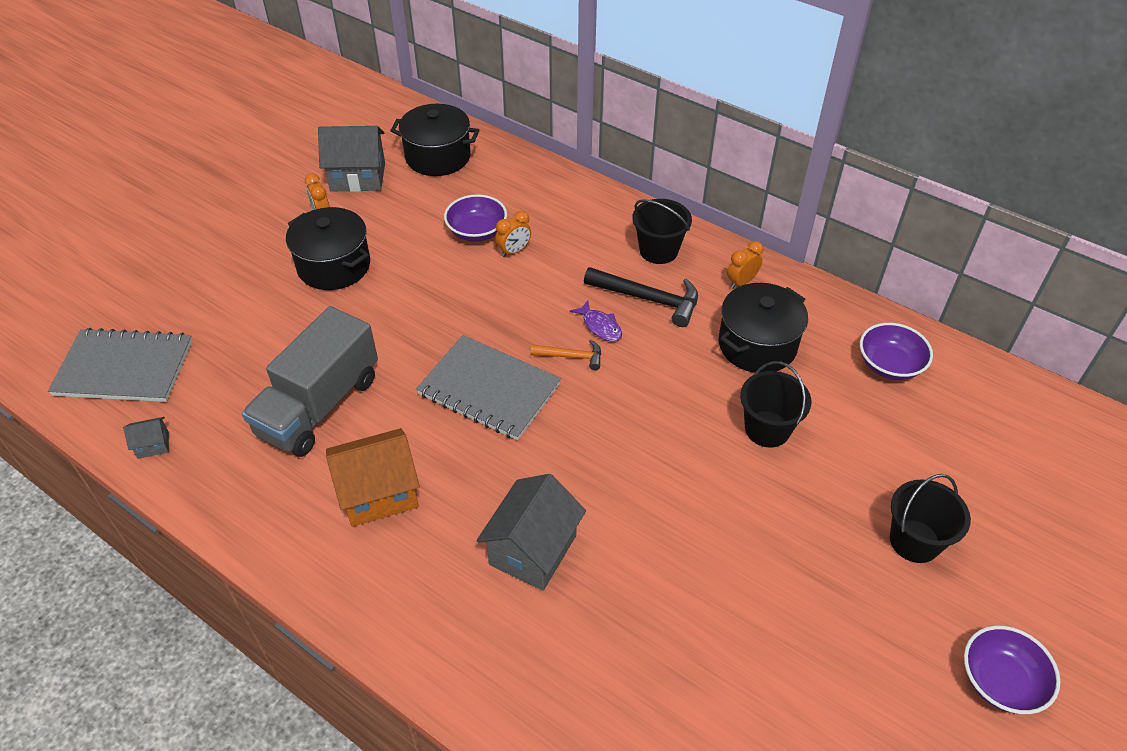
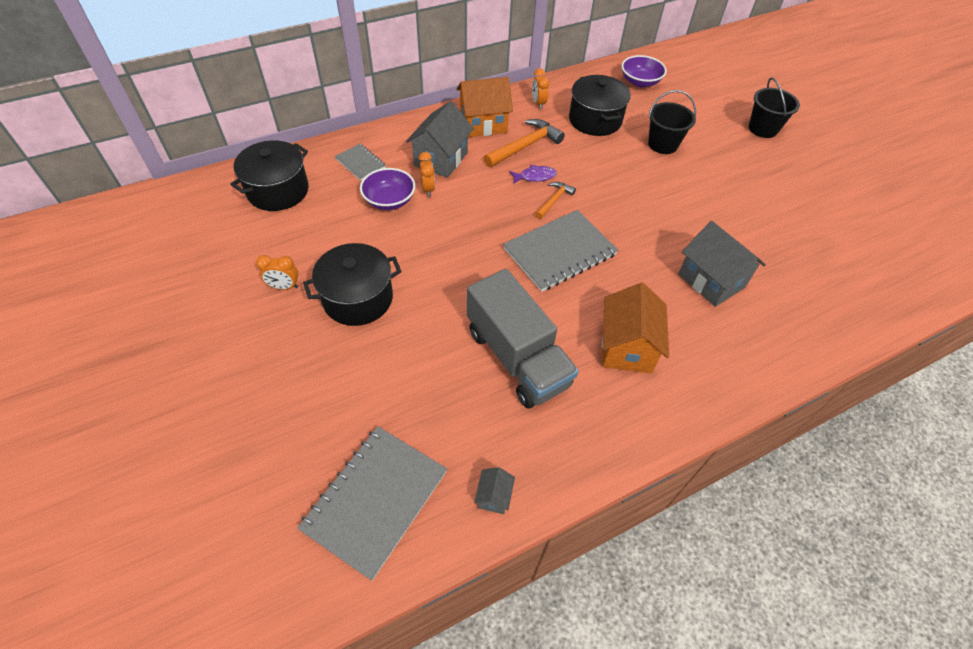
camera: 65 degrees left, 5 degrees up
grey house [318,126,385,192] -> grey house moved to [406,101,474,178]
black hammer [584,267,698,327] -> orange hammer [484,119,565,167]
black bucket [632,199,692,264] -> orange house [457,77,513,137]
purple bowl [964,626,1061,714] -> none
none -> grey notebook [335,144,386,181]

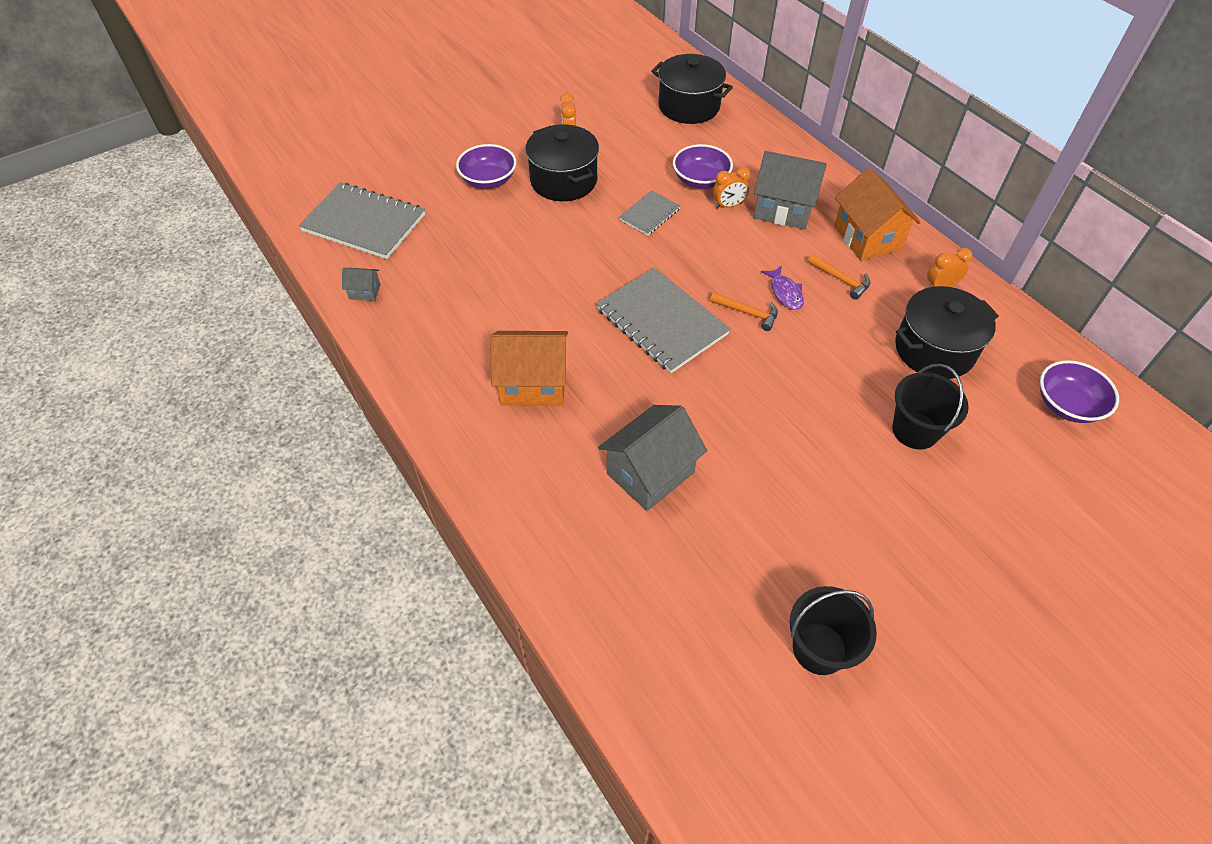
camera: 85 degrees right, 0 degrees up
grey notebook [335,144,386,181] -> grey notebook moved to [619,190,680,236]
grey truck [467,269,579,409] -> none
orange hammer [484,119,565,167] -> orange hammer [808,254,871,300], size x0.58
black bucket [749,77,800,138] -> black bucket moved to [790,586,877,675]
none -> purple bowl [456,144,516,189]

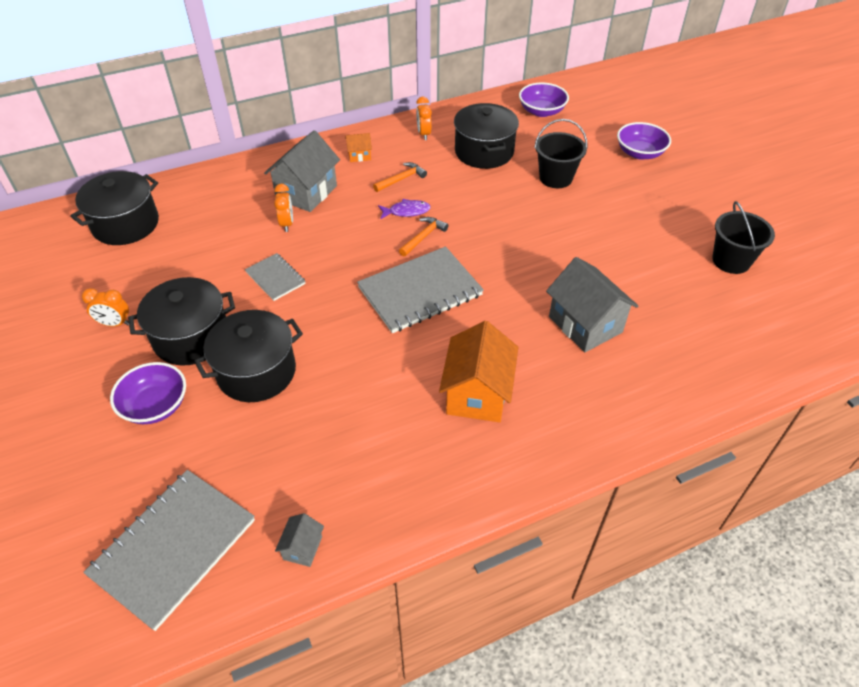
camera: 80 degrees left, 5 degrees down
purple bowl [673,144,733,189] -> purple bowl moved to [617,122,671,160]
orange house [834,167,921,261] -> orange house [346,133,372,162], size x0.47
none -> black pot [194,310,303,402]

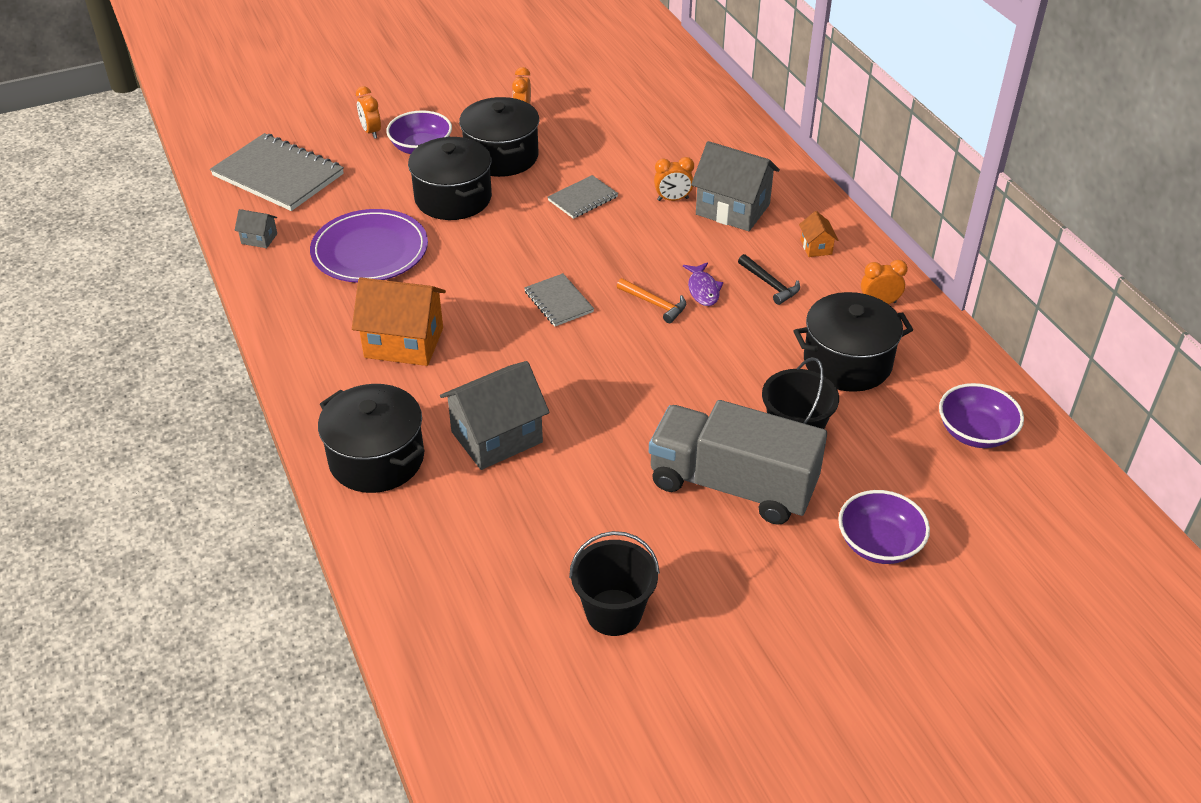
camera: 90 degrees right, 5 degrees down
black pot [70,171,159,245] -> black pot moved to [318,384,425,493]
grey notebook [357,247,484,333] -> grey notebook [524,273,594,326], size x0.52
orange hammer [373,162,427,192] -> black hammer [738,254,800,305]
none -> purple plate [310,209,428,283]
none -> orange clock [356,86,381,139]
none -> grey truck [649,400,827,525]

